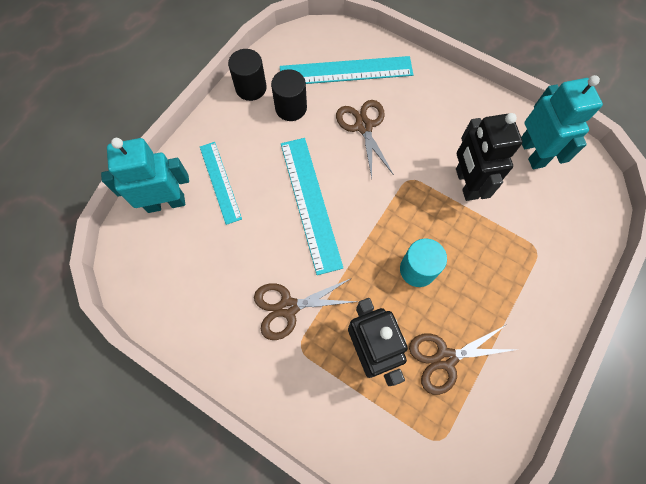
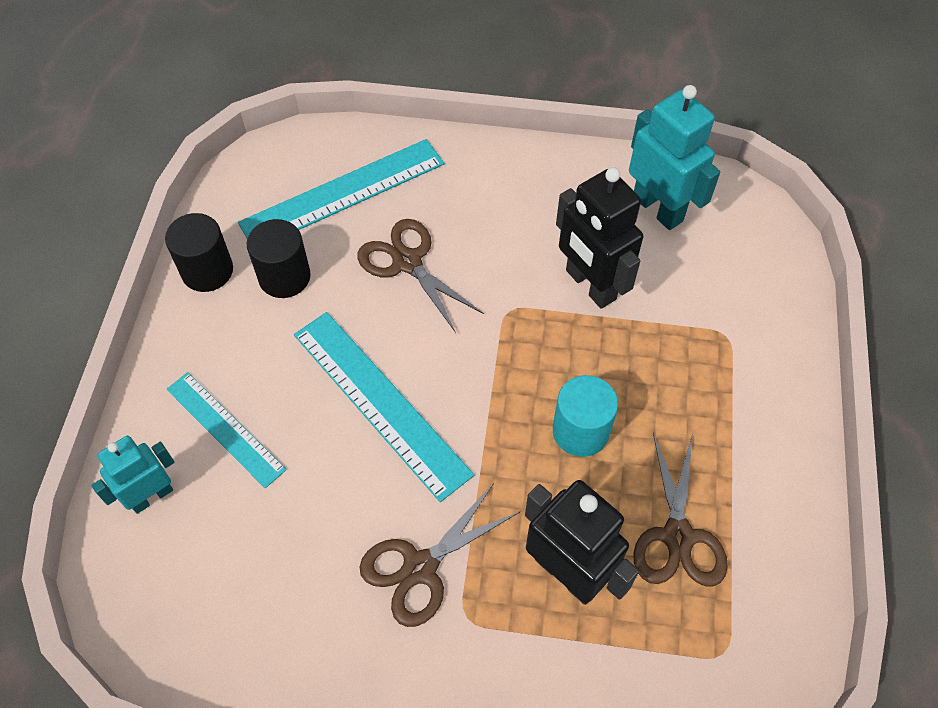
camera: 25 degrees left, 10 degrees down
turquoise robot [101,138,189,213] -> turquoise robot [91,436,175,514], size x0.64
brown scissors [409,325,519,395] -> brown scissors turned 45 degrees counterclockwise [633,433,728,587]

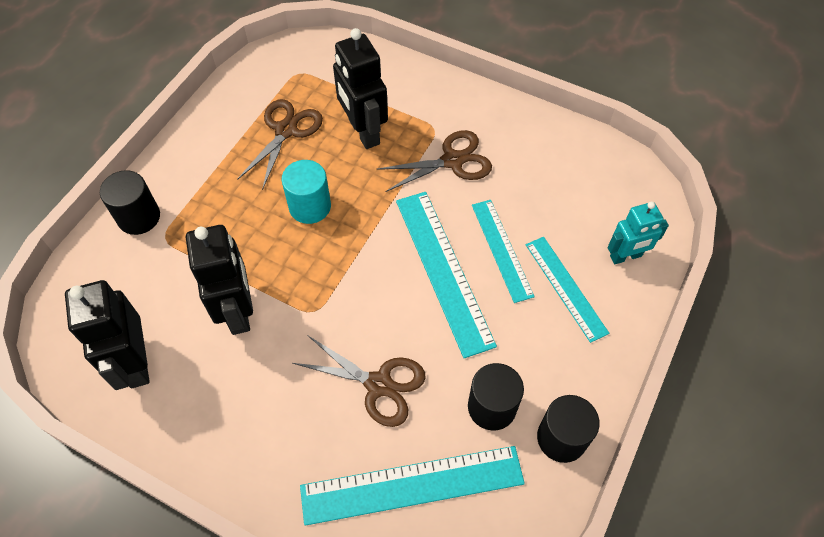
camera: 160 degrees left, 0 degrees up
brown scissors [357,219,484,333] -> brown scissors turned 45 degrees counterclockwise [293,335,426,427]
turquoise robot [629,85,720,230] -> black robot [65,280,150,390]
none -> black cylinder [100,170,160,235]
none -> turquoise ruler [472,200,535,303]

